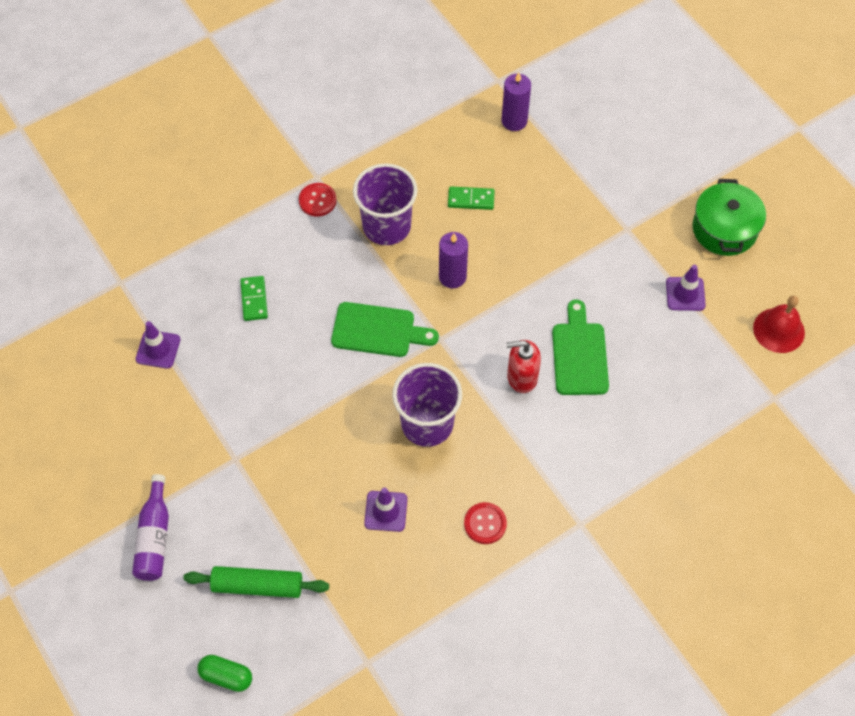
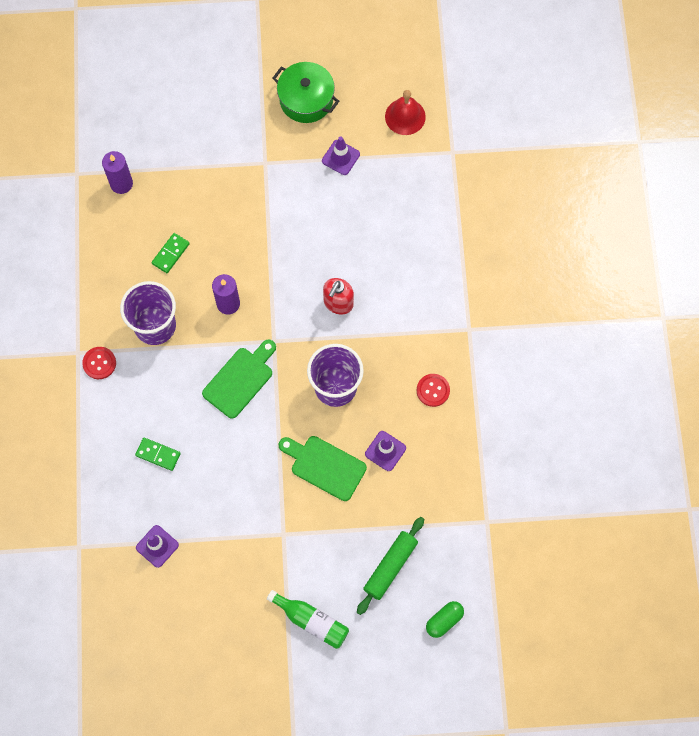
camera: 60 degrees left, 10 degrees up
purple bottle [132,474,169,581] -> green bottle [267,590,349,649]
green cutting board [552,299,609,395] -> green cutting board moved to [279,436,367,501]

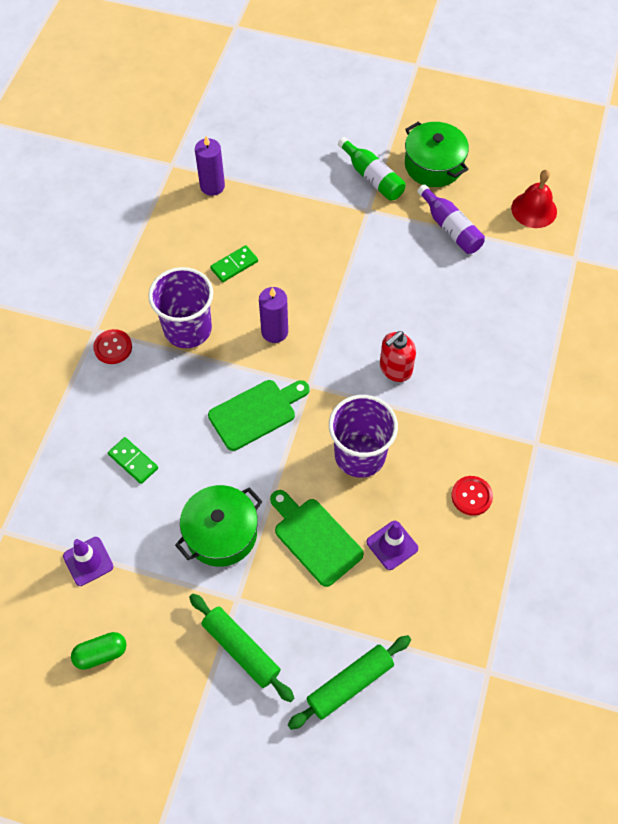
camera: 20 degrees right, 10 degrees down
green bottle [267,590,349,649] -> green bottle moved to [338,137,406,201]
purple traffic cone [322,136,360,175] -> purple bottle [417,184,485,254]
green capsule [426,601,464,638] -> green capsule moved to [71,632,126,670]
none -> green pot [175,485,263,567]
none -> green rolling pin [189,594,294,702]

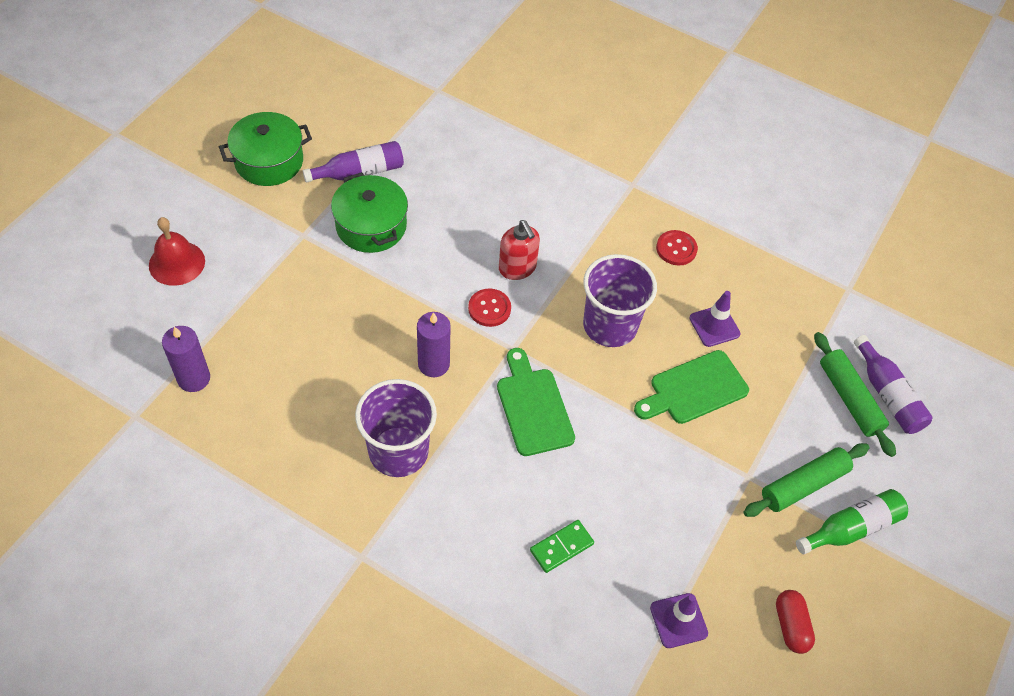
camera: 80 degrees left, 5 degrees down
green capsule [71,632,126,670] -> red capsule [776,590,815,654]
red button [93,329,132,364] -> red button moved to [468,289,511,327]
green pot [175,485,263,567] -> green pot moved to [331,172,408,253]
green domino [210,245,258,282] -> none
green bottle [338,137,406,201] -> green bottle moved to [796,489,908,554]
red bell [511,170,557,228] -> red bell moved to [149,217,205,286]
none -> purple bottle [854,335,933,434]

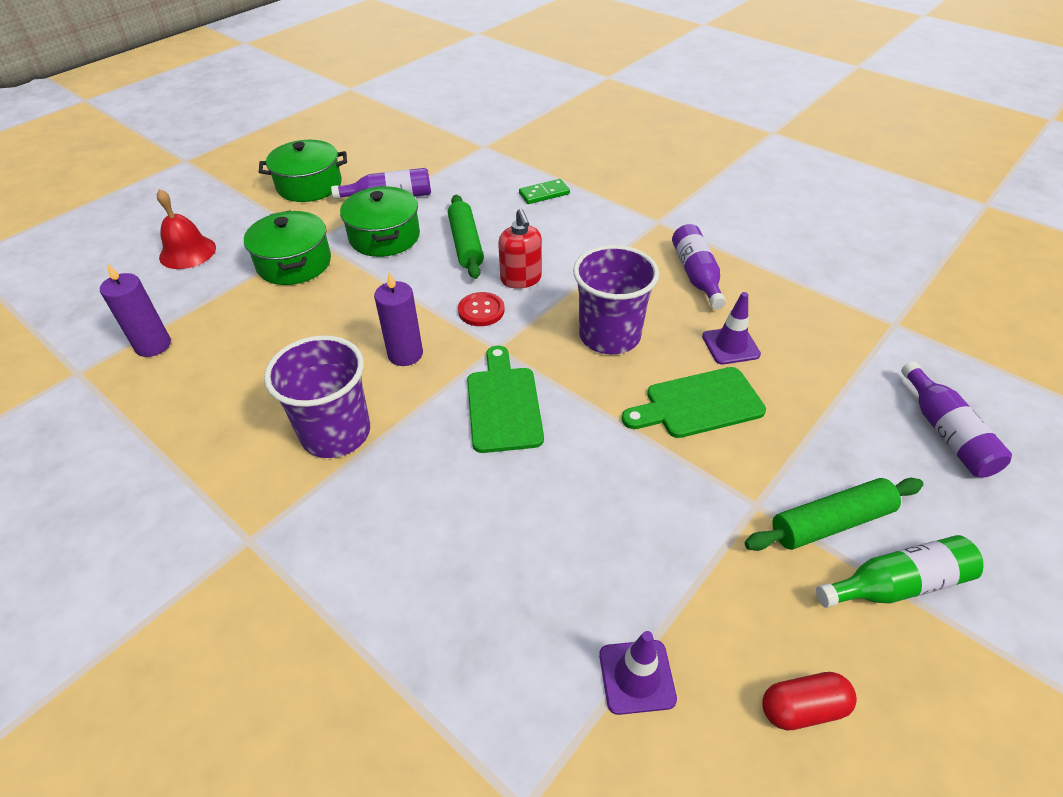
camera: 15 degrees right, 10 degrees down
green domino [530,520,594,573] -> green domino moved to [519,179,570,204]
red button [656,230,698,265] -> purple bottle [672,224,726,309]
red capsule [776,590,815,654] -> red capsule turned 75 degrees clockwise [763,672,857,730]
green rolling pin [814,332,896,457] -> green rolling pin moved to [448,195,484,279]
none -> green pot [244,210,331,285]

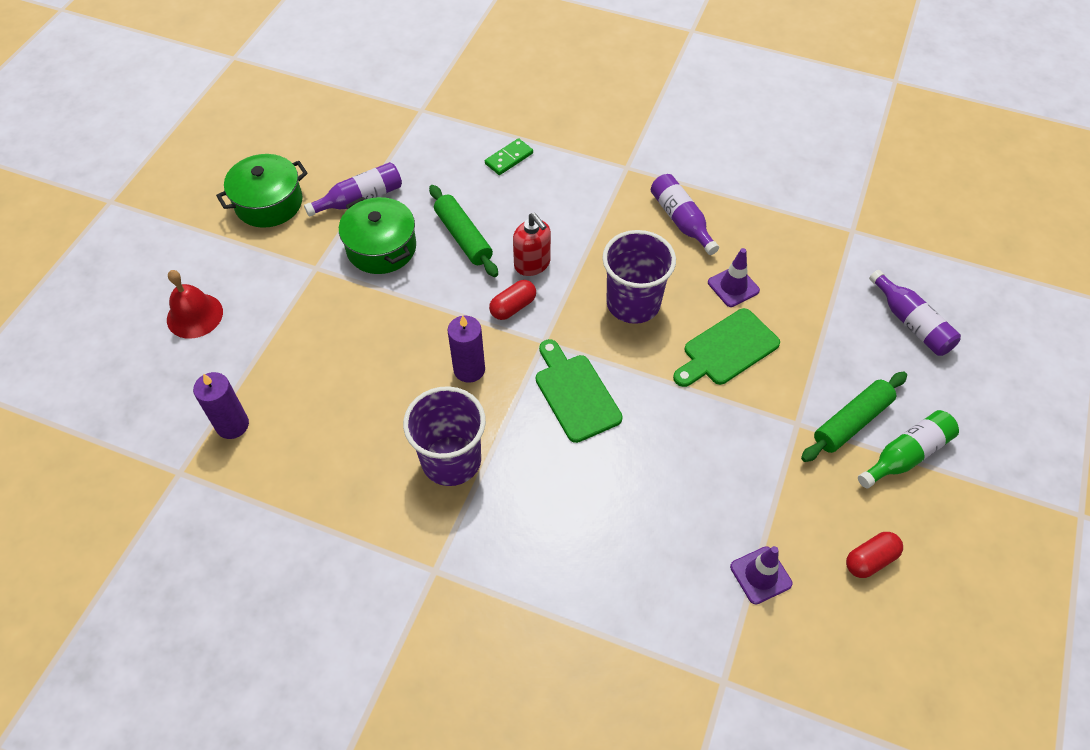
camera: 20 degrees left, 10 degrees up
green pot [244,210,331,285] -> none
red button [458,292,505,326] -> red capsule [489,280,536,320]

